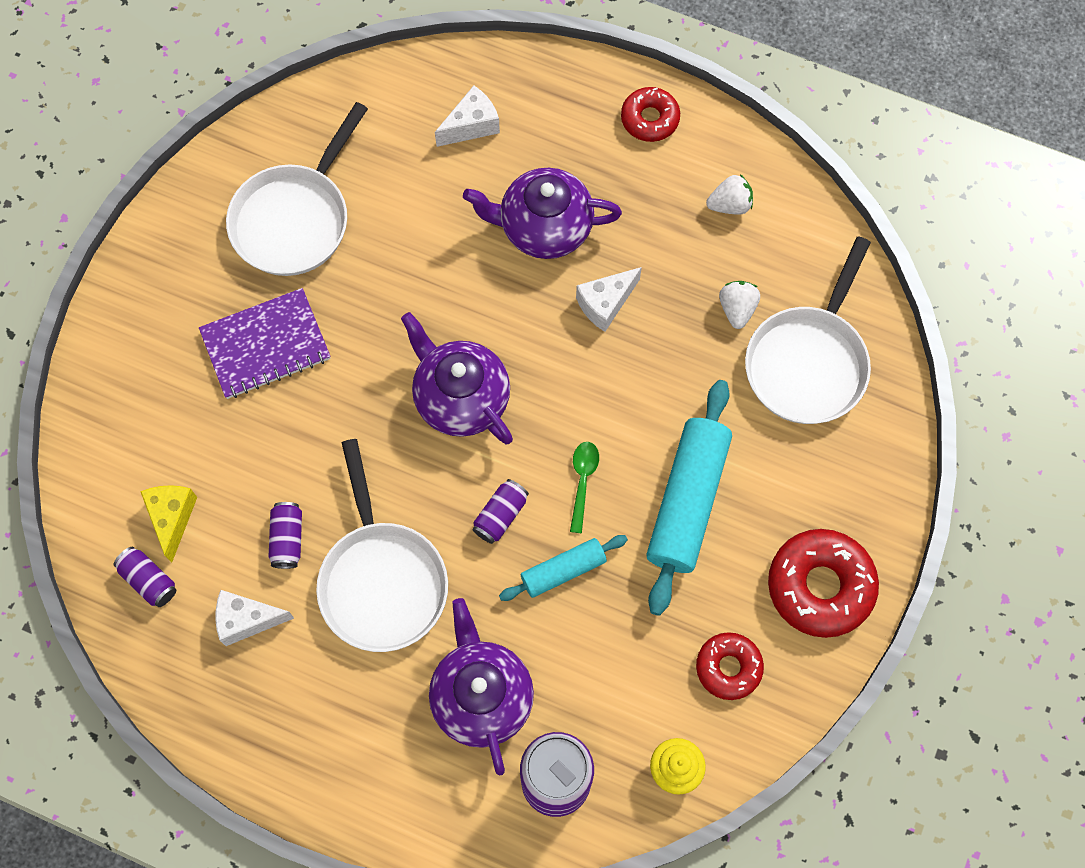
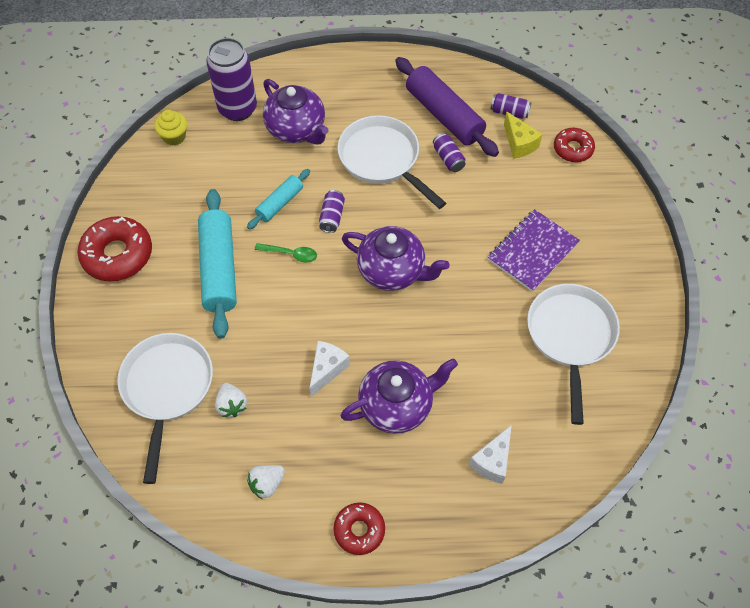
camera: 155 degrees right, 10 degrees down
white cheese [215,590,294,646] -> purple rolling pin [395,57,499,157]
green spoon [570,442,599,533] -> green spoon turned 60 degrees counterclockwise [255,243,317,263]
red donut [696,632,764,700] -> red donut moved to [554,128,595,162]

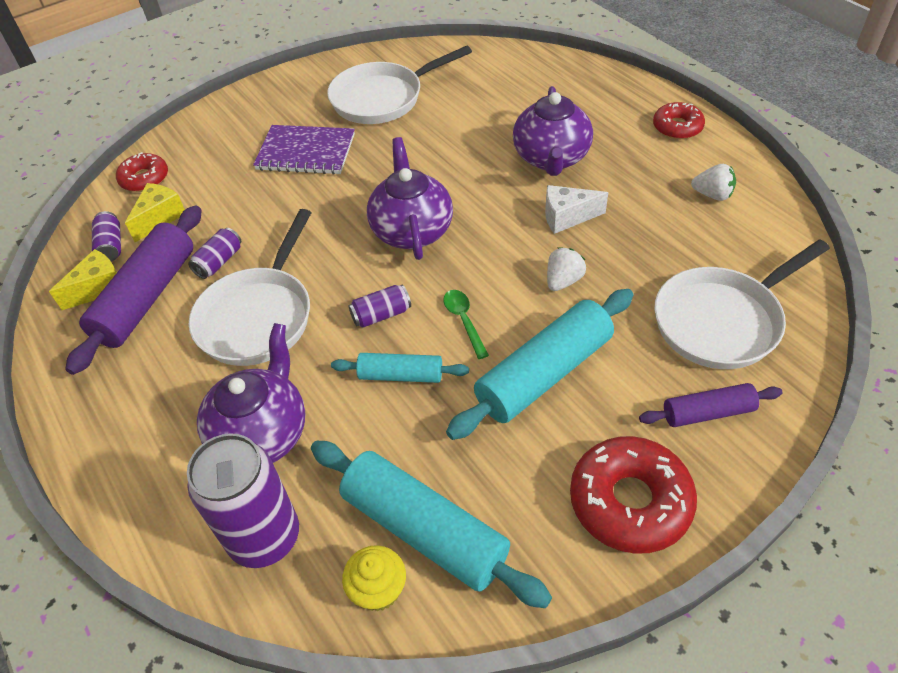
camera: 120 degrees left, 10 degrees down
white strawberry [215,383,247,417] -> white strawberry moved to [547,247,586,291]
purple teapot [341,358,458,434] -> purple teapot turned 120 degrees counterclockwise [513,86,593,176]
white cheese [469,425,512,484] -> none
none -> yellow cheese [49,249,117,310]
none -> turquoise rolling pin [311,441,552,608]
none -> purple rolling pin [639,383,782,427]

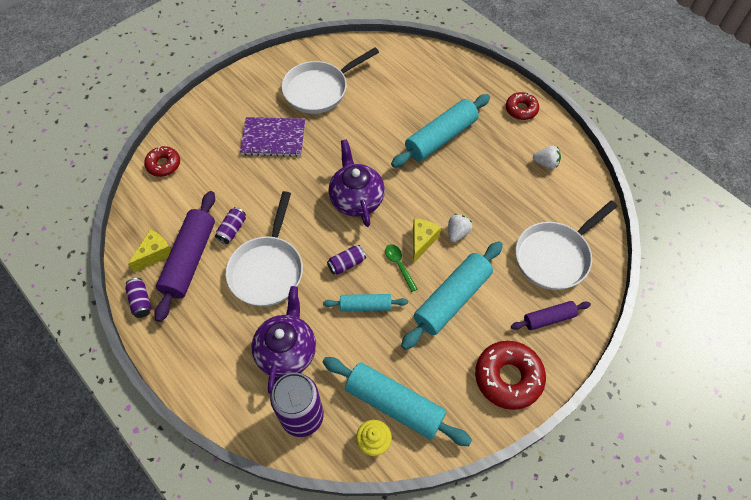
camera: 10 degrees left, 10 degrees up
purple can [92,211,121,261] -> purple can moved to [125,278,151,318]
yellow cheese [125,183,185,242] -> yellow cheese moved to [413,218,441,263]
purple teapot [513,86,593,176] -> turquoise rolling pin [391,94,490,168]
white cheese [545,185,608,234] -> none

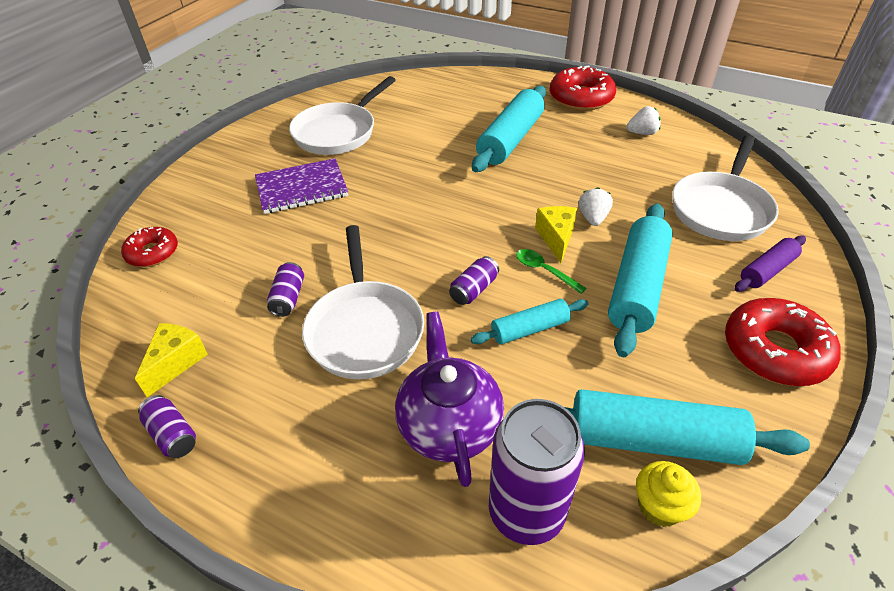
camera: 20 degrees left, 15 degrees down
purple rolling pin [154,191,215,322] -> none
purple teapot [329,139,385,227] -> none
red donut [506,92,539,120] -> red donut [550,65,616,111], size x1.65

